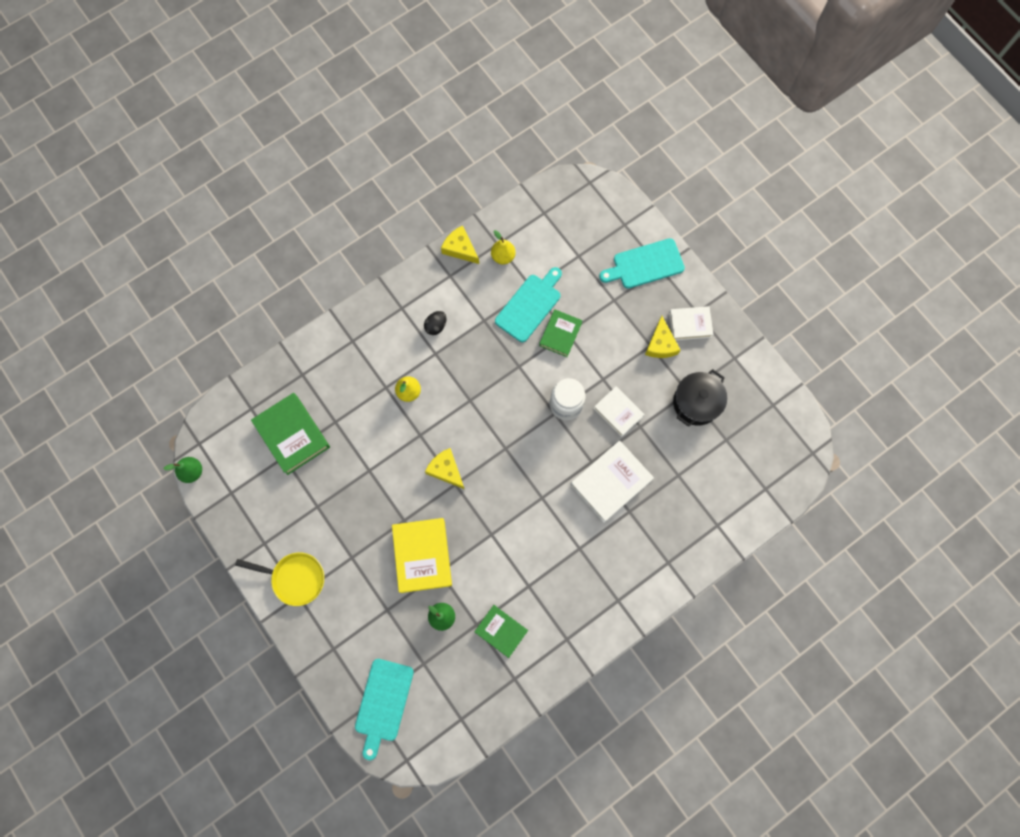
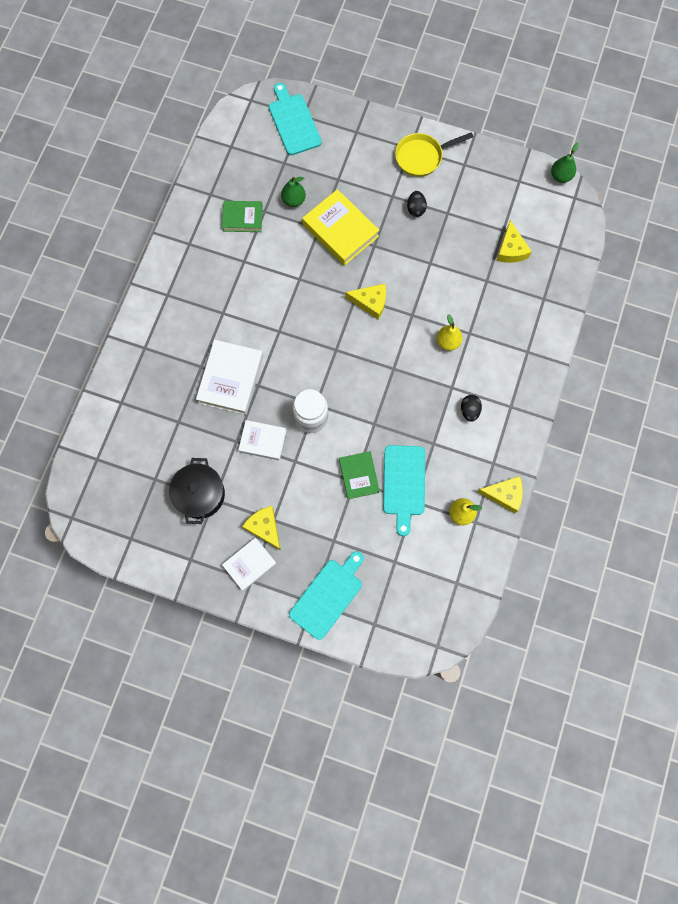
camera: 145 degrees right, 0 degrees up
green book [251,393,330,475] -> yellow cheese [496,220,532,263]
none -> black egg [407,191,427,217]

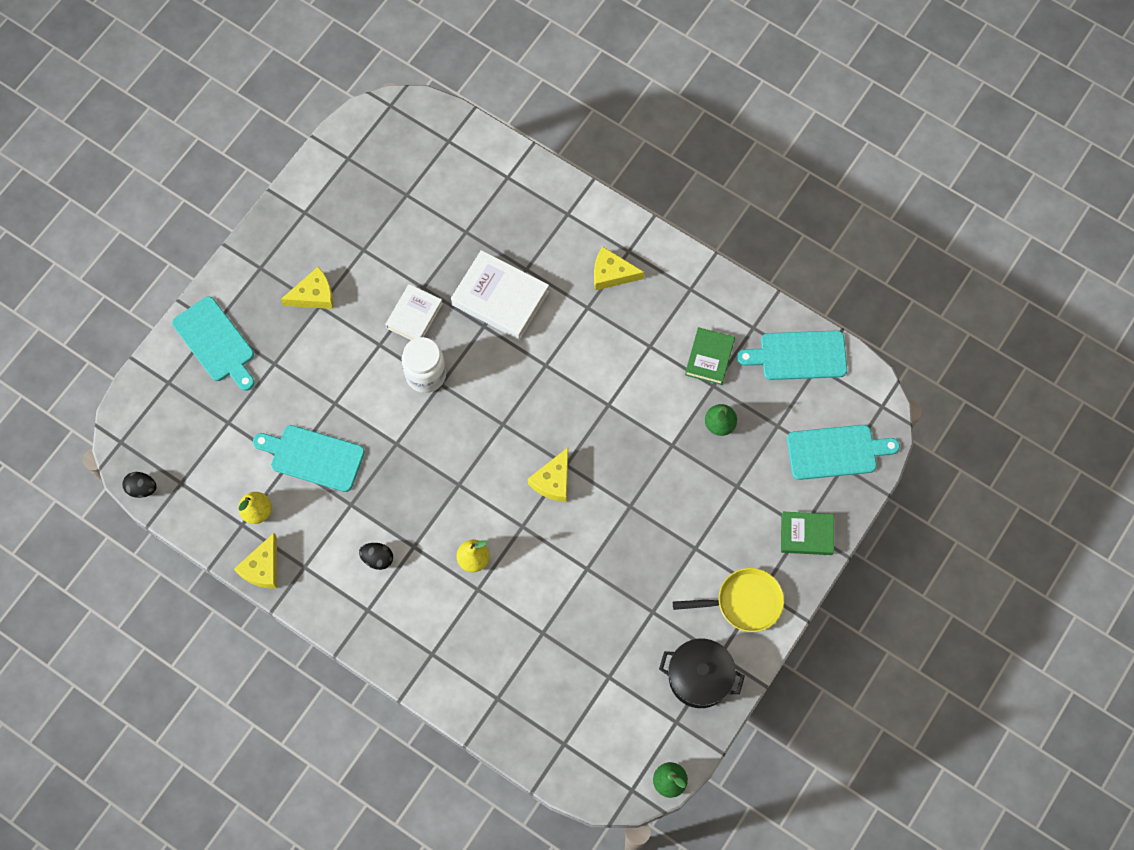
camera: 105 degrees right, 5 degrees down
black pot [169,458,225,524] -> black pot moved to [659,639,745,708]
white book [222,537,277,591] -> none
yellow book [302,189,379,266] -> none
green book [339,451,380,499] -> green book moved to [781,512,834,555]
yellow pan [395,132,473,177] -> yellow pan turned 90 degrees clockwise [673,568,784,632]
black egg [407,191,427,217] -> black egg moved to [122,472,157,498]
yellow cheese [496,220,532,263] -> yellow cheese moved to [594,246,644,291]
none -> turquoise cutting board [737,330,847,380]

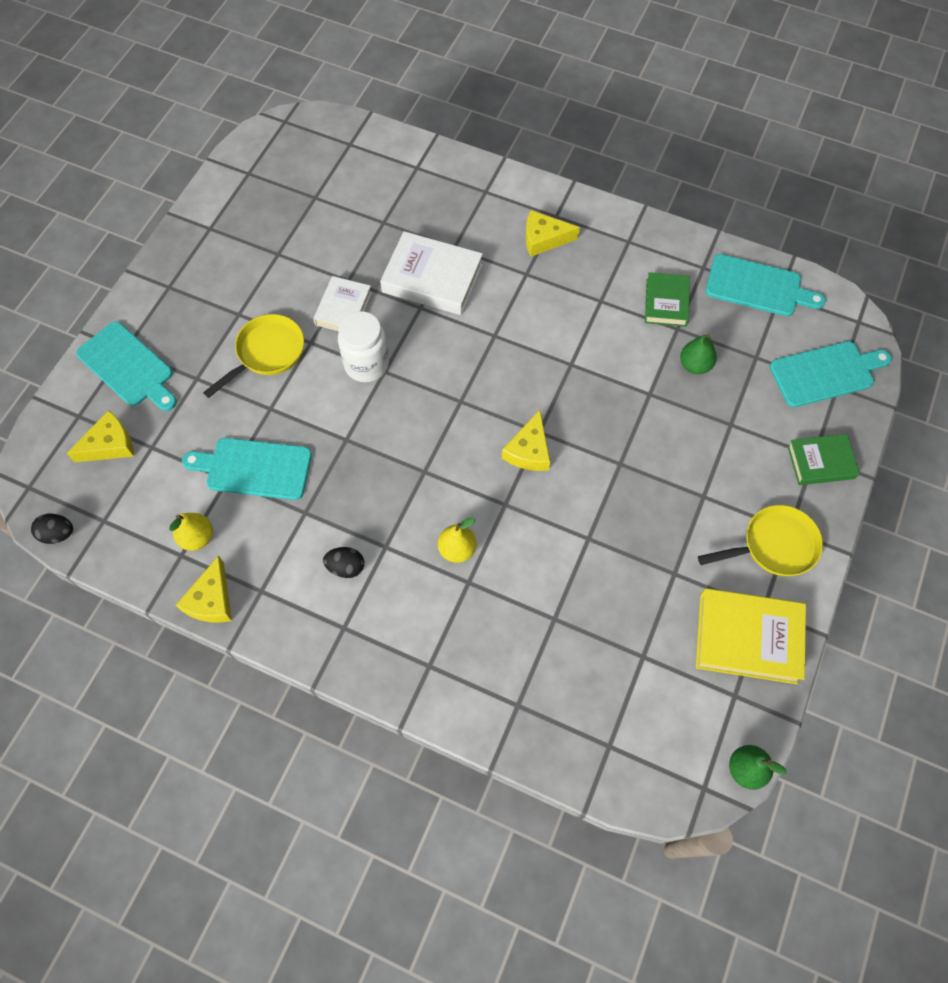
camera: 10 degrees left, 5 degrees down
yellow cheese [281,267,333,309] -> yellow cheese moved to [66,410,134,462]
black pot [659,639,745,708] -> yellow book [696,588,806,684]
turquoise cutting board [737,330,847,380] -> turquoise cutting board turned 150 degrees counterclockwise [705,254,826,316]
none -> yellow pan [203,314,304,398]

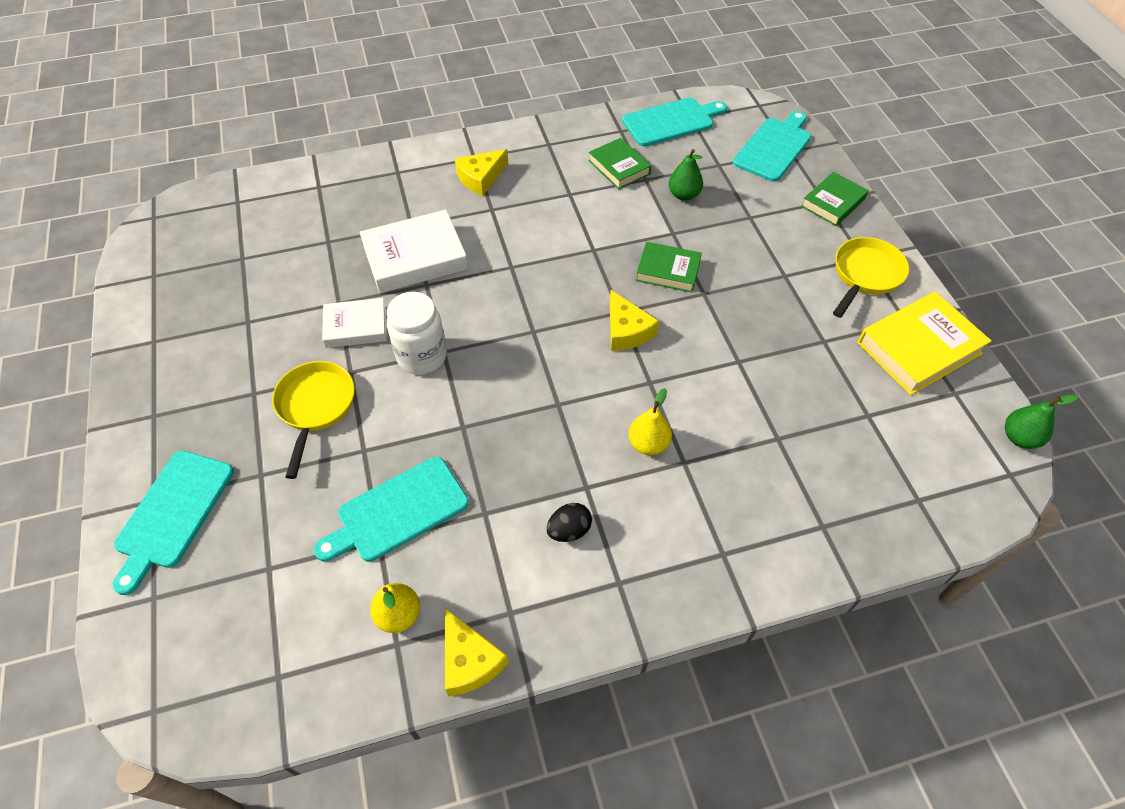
camera: 40 degrees left, 10 degrees down
black egg [31,514,73,544] -> none
yellow cheese [66,410,134,462] -> none
turquoise cutting board [76,322,177,411] -> turquoise cutting board turned 105 degrees clockwise [113,451,234,595]
white book [313,276,372,331] -> white book turned 75 degrees counterclockwise [322,298,387,348]
none -> green book [636,242,702,292]

